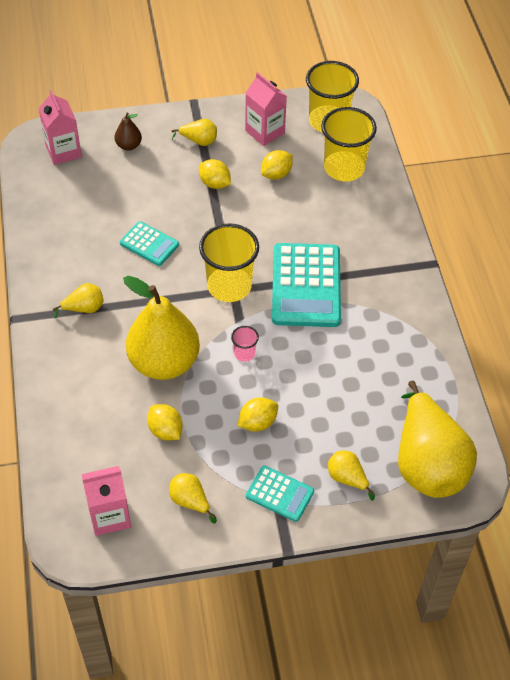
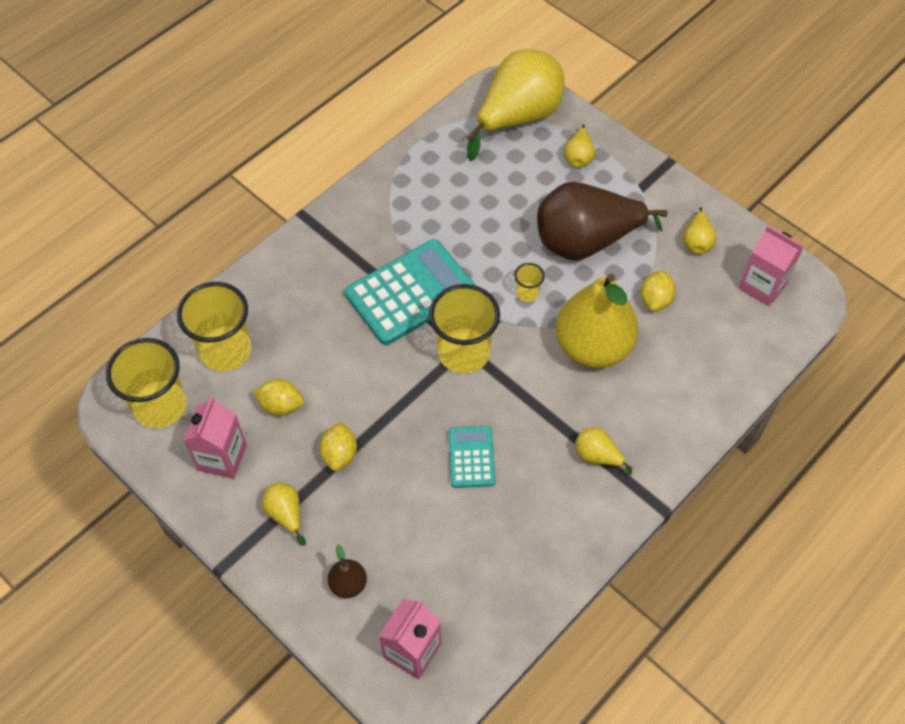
camera: 125 degrees left, 5 degrees up
pink cup [231,326,259,362] -> yellow cup [514,263,545,302]
yellow lemon [237,397,278,432] -> brown pear [537,182,668,261]
turquoise calculator [246,466,314,522] -> none

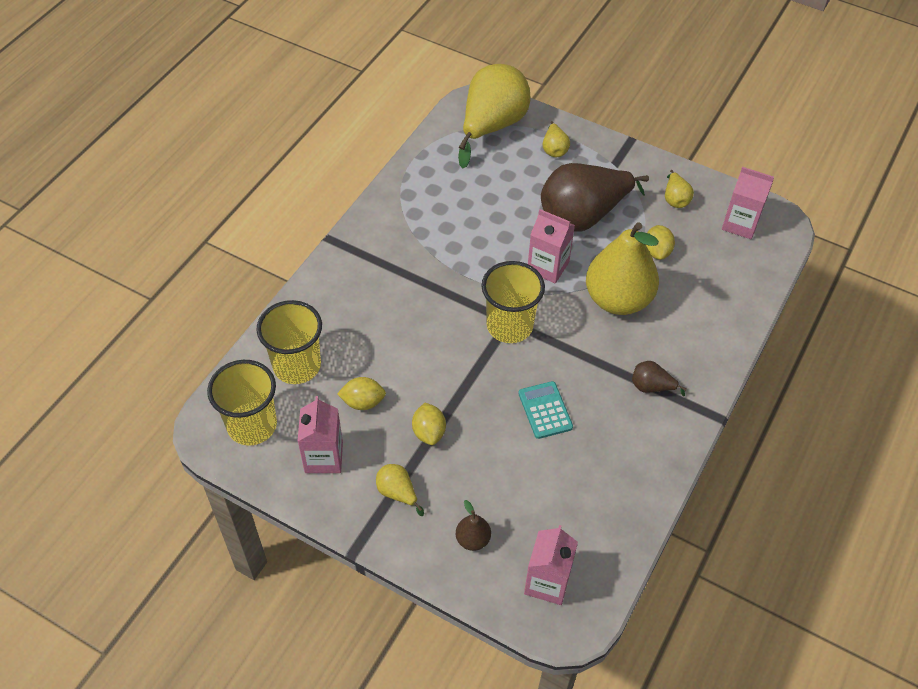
camera: 15 degrees left, 5 degrees down
turquoise calculator [345,239,476,345] -> none
yellow cup [514,263,545,302] -> pink carton [528,209,575,283]
yellow pear [575,427,633,475] -> brown pear [632,361,687,397]

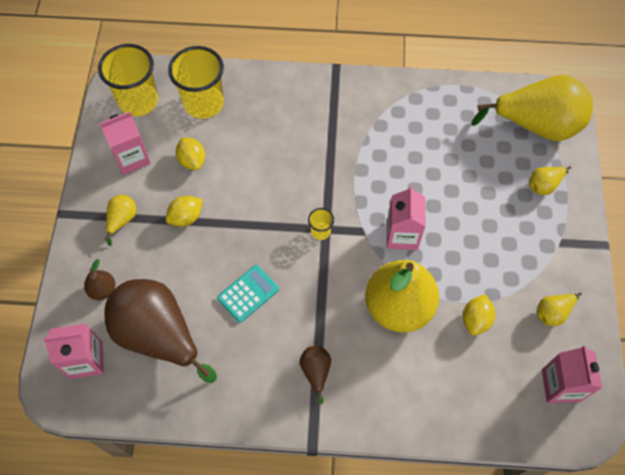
camera: 65 degrees right, 10 degrees up
yellow cup [482,261,545,343] -> yellow cup [308,208,334,240], size x0.45
brown pear [541,163,649,232] -> brown pear moved to [104,279,217,383]
yellow lemon [646,225,675,260] -> yellow lemon turned 45 degrees counterclockwise [463,294,495,335]

